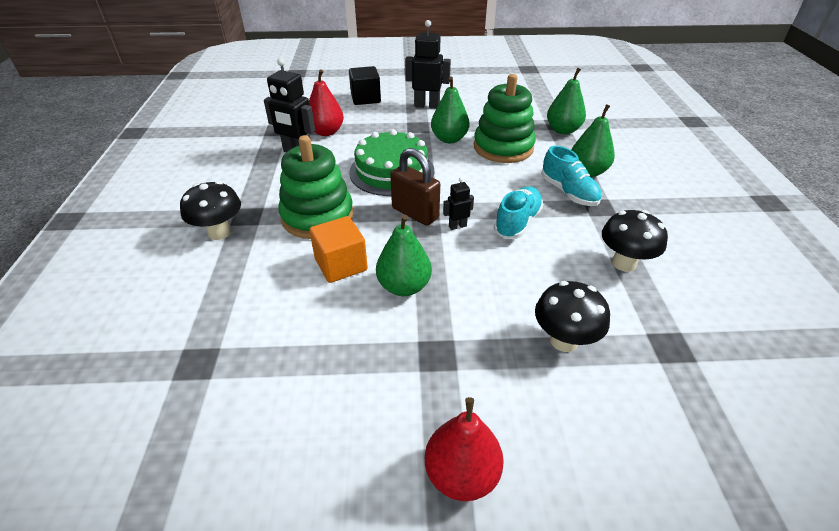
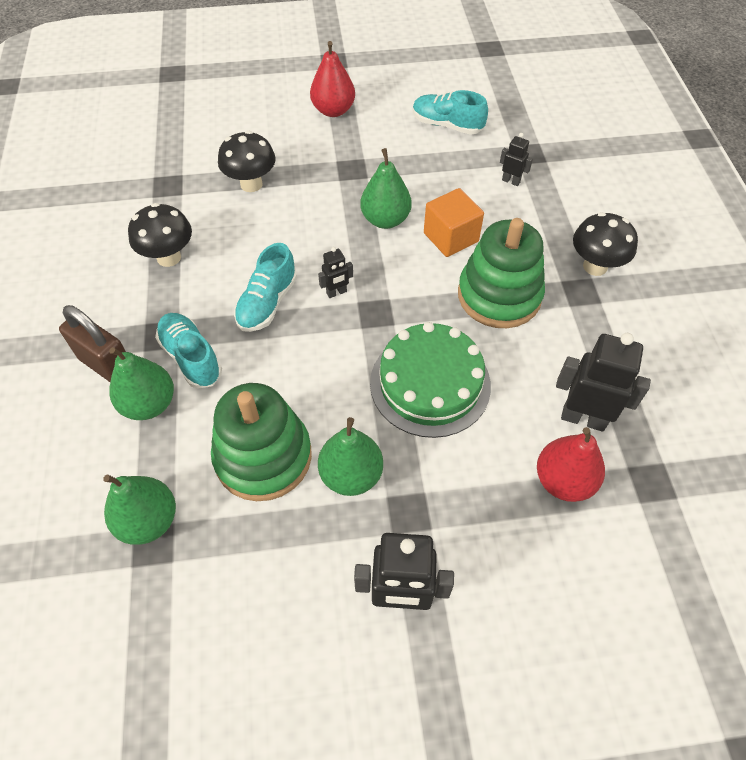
camera: 175 degrees right, 15 degrees up
black cube [349,66,381,105] -> none
brown padlock [390,148,440,226] -> brown padlock moved to [59,305,126,382]
none -> turquoise shoe [413,90,488,135]
none -> black robot [500,133,533,186]

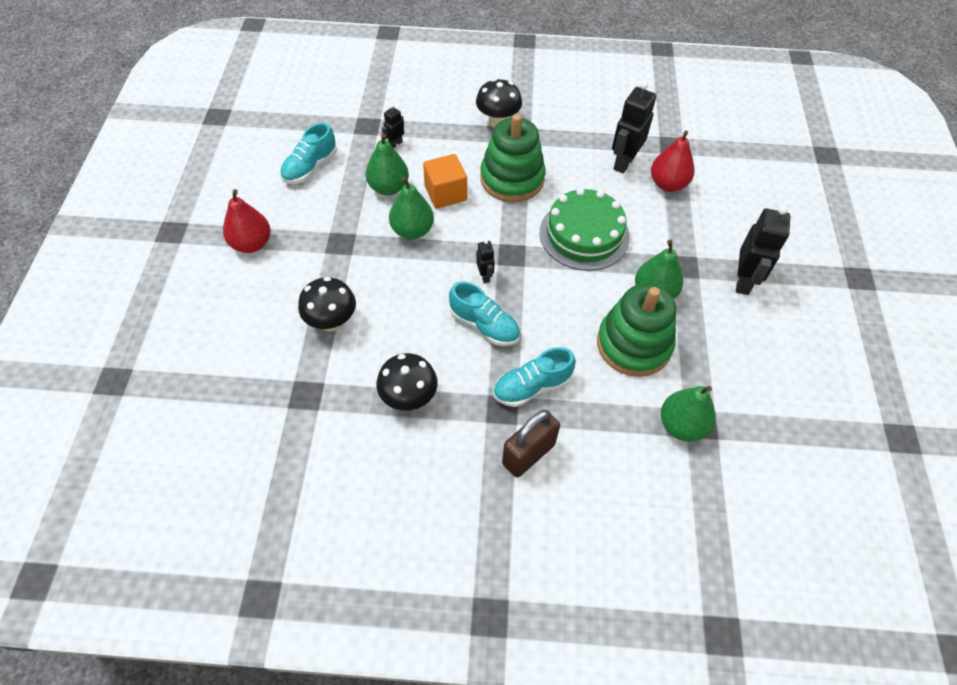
camera: 80 degrees left, 0 degrees up
green pear [109,347,174,420] -> green pear moved to [365,133,409,195]

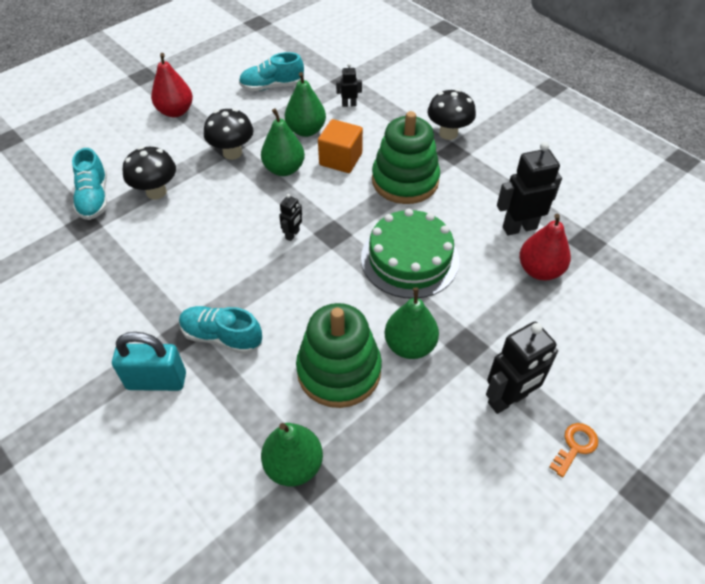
camera: 45 degrees right, 5 degrees down
black mushroom [376,353,438,411] -> black mushroom moved to [204,108,253,160]
turquoise shoe [449,281,520,346] -> turquoise shoe moved to [72,148,108,220]
brown padlock [502,410,560,478] -> turquoise padlock [112,332,186,391]
none -> orange key [549,423,598,478]

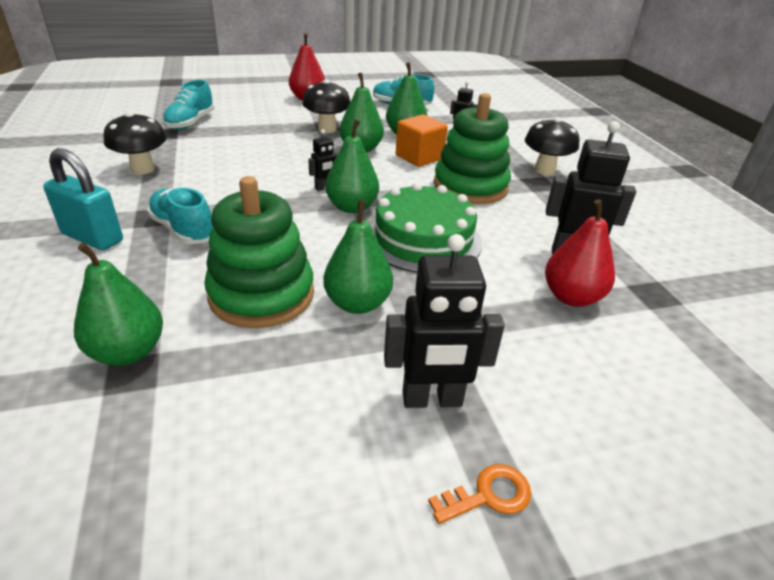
camera: 25 degrees right, 15 degrees down
black mushroom [122,146,176,199] -> black mushroom moved to [104,112,166,175]
none -> green pear [325,119,379,213]

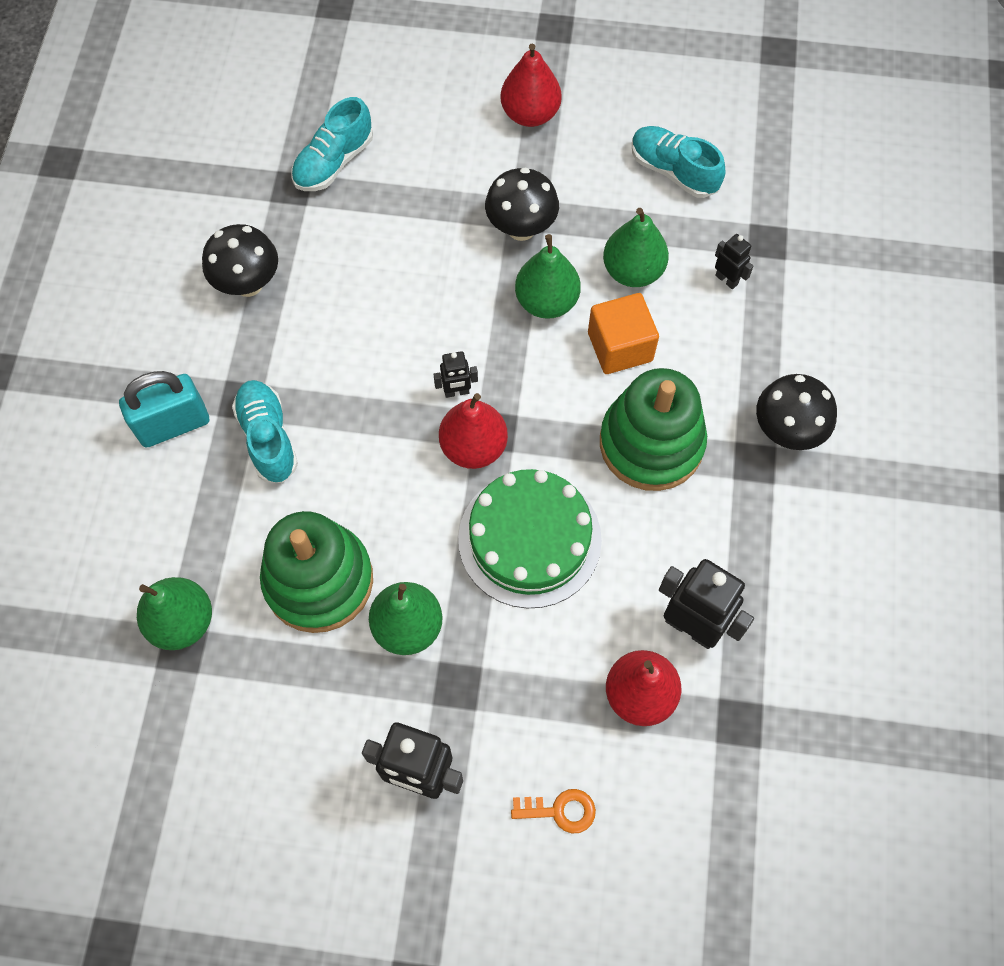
camera: 25 degrees right, 30 degrees up
turquoise padlock [43,148,123,250] -> turquoise padlock turned 75 degrees counterclockwise [119,371,209,448]
green pear [325,119,379,213] -> red pear [439,393,508,469]
orange key [428,464,531,524] -> orange key moved to [511,789,596,833]

